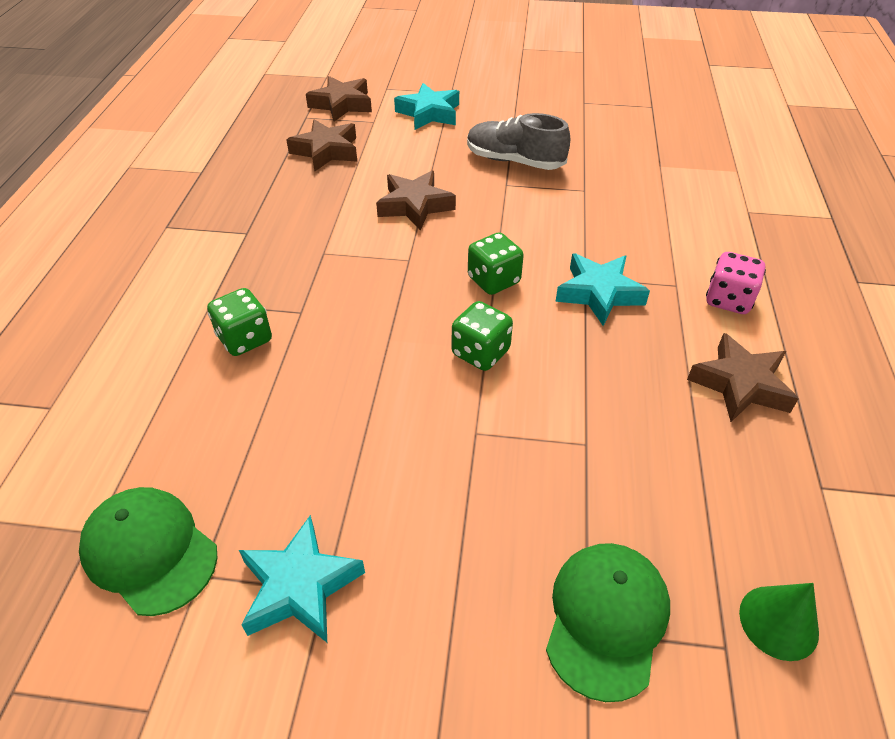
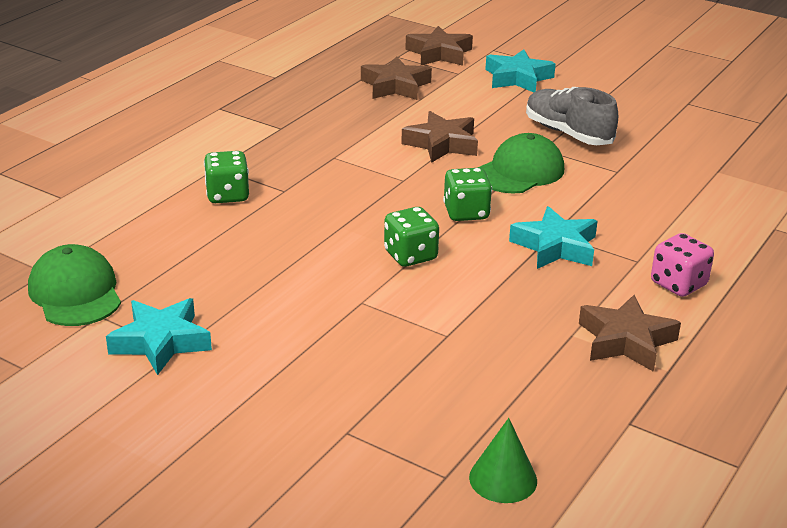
camera: 25 degrees right, 15 degrees down
green cap [546,543,670,702] -> green cap moved to [477,133,564,194]

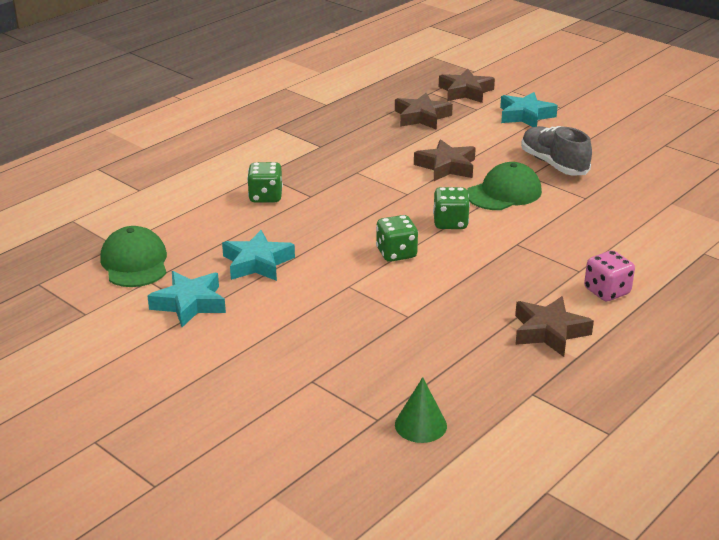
camera: 10 degrees right, 0 degrees up
turquoise star [509,206,598,269] -> turquoise star moved to [222,230,295,281]

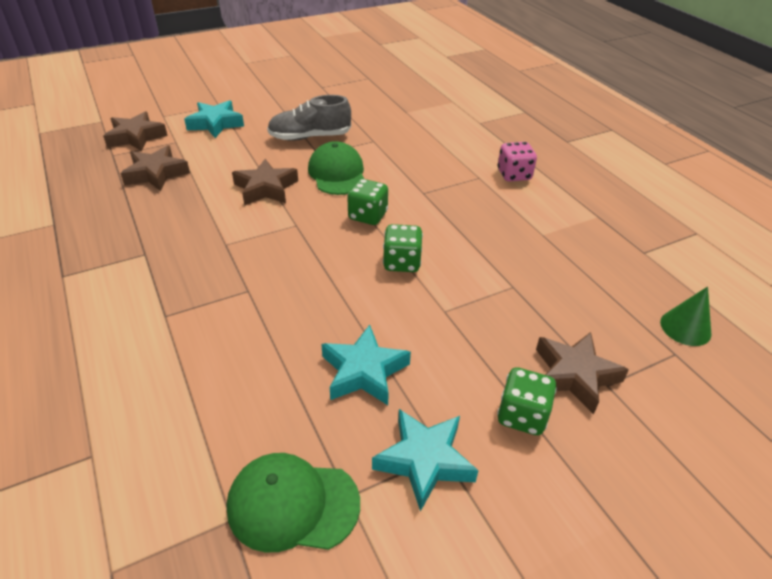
camera: 70 degrees left, 10 degrees up
green dice [247,162,283,203] -> green dice moved to [497,367,557,435]
brown star [515,296,594,357] -> brown star moved to [536,332,629,414]

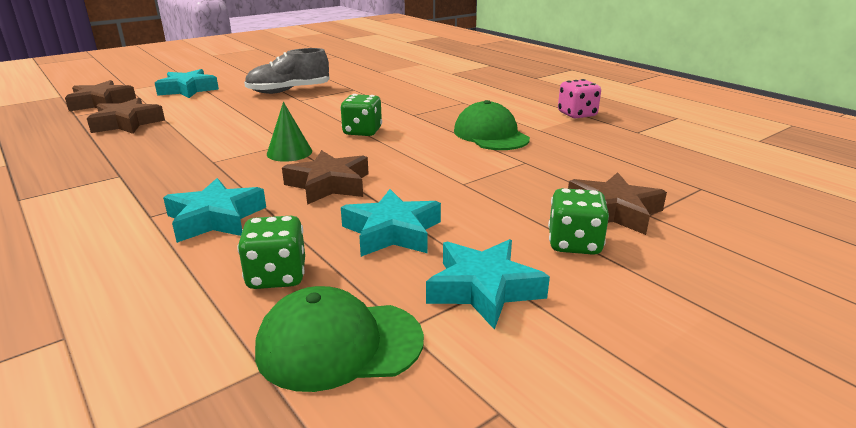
camera: 10 degrees left, 15 degrees down
brown star [232,159,298,206] -> brown star moved to [282,150,369,205]
green cap [308,141,364,195] -> green cap moved to [454,100,530,150]
green dice [383,224,423,272] -> green dice moved to [237,216,305,289]
pink dice [497,142,537,182] -> pink dice moved to [558,79,601,118]
green cone [660,286,711,346] -> green cone moved to [267,102,312,162]
none -> turquoise star [163,178,266,243]

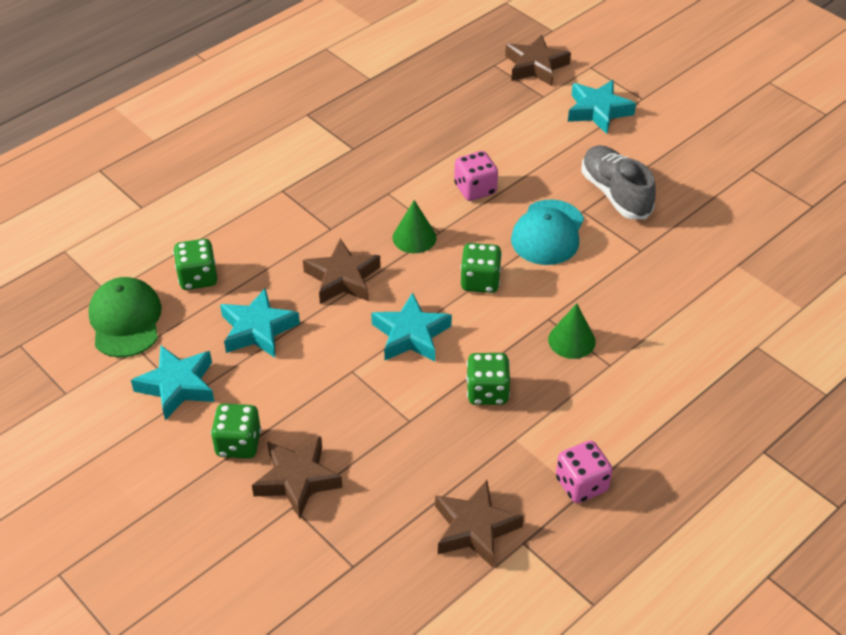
camera: 85 degrees right, 20 degrees up
brown star [87,97,165,134] -> brown star moved to [435,480,524,567]
turquoise star [163,178,266,243] -> turquoise star moved to [371,292,452,362]
green cap [454,100,530,150] -> green dice [466,353,510,405]
none -> pink dice [454,151,498,201]
none -> turquoise cap [511,199,584,265]
none -> green cone [548,303,596,359]

